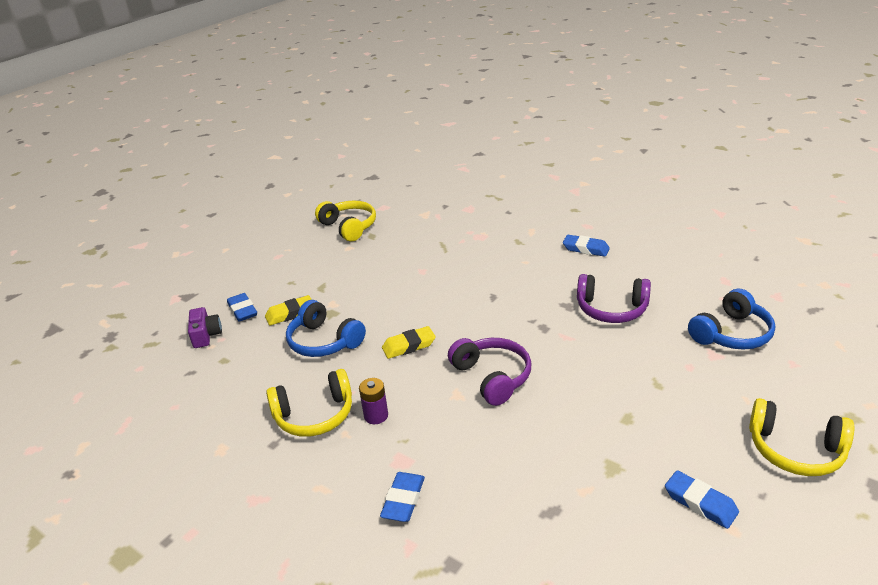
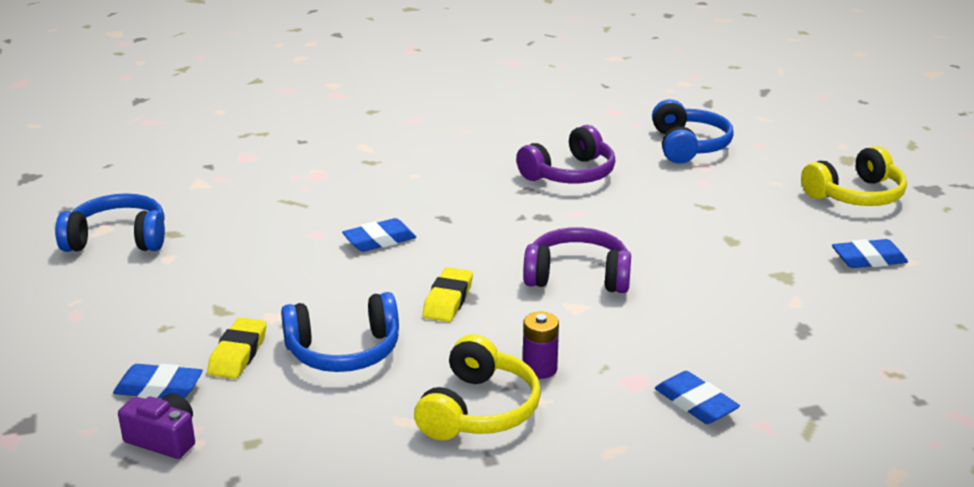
camera: 55 degrees left, 5 degrees down
yellow headphones [315,200,376,241] -> blue headphones [55,193,165,252]
blue eraser [563,235,610,257] -> blue eraser moved to [342,218,416,252]

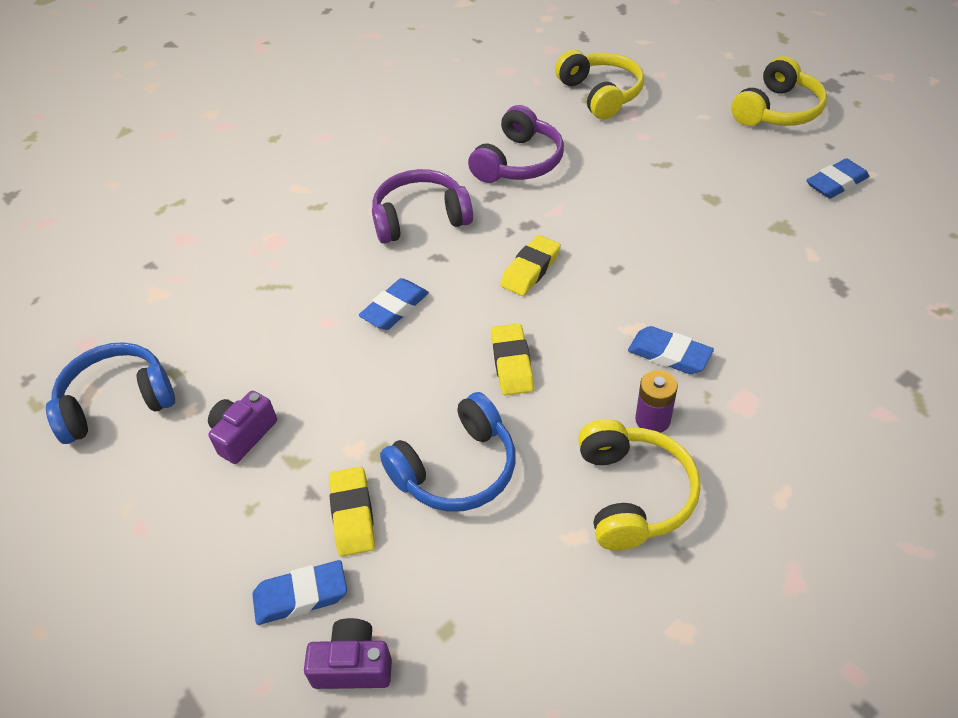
camera: 20 degrees left, 20 degrees up
purple headphones [523,227,631,293] -> purple headphones moved to [372,169,473,244]
blue headphones [652,99,734,164] -> yellow headphones [555,50,644,119]
blue eraser [655,371,740,424] -> blue eraser moved to [628,326,714,374]
none -> purple camera [208,391,277,464]
none -> yellow eraser [500,235,561,296]

